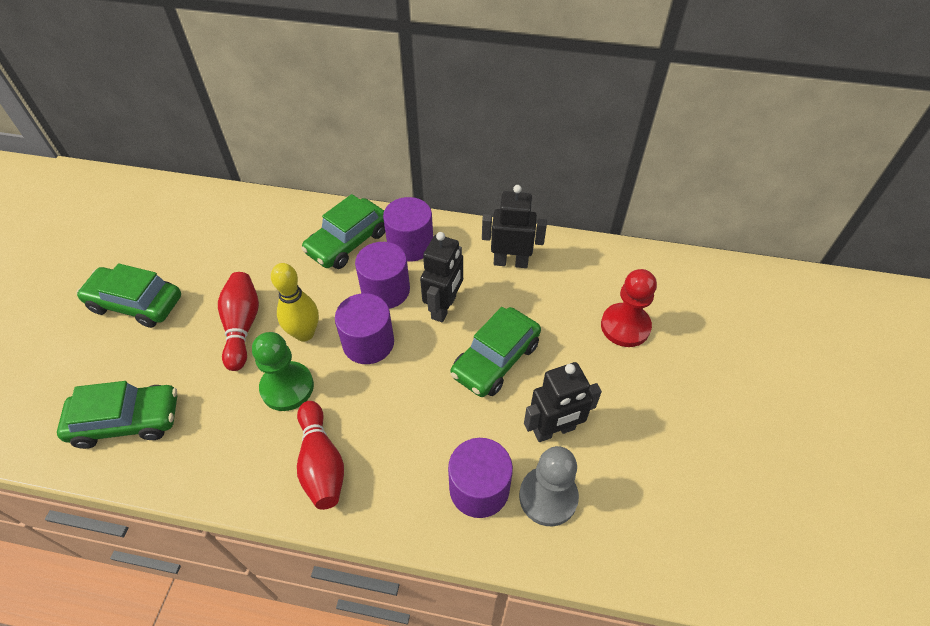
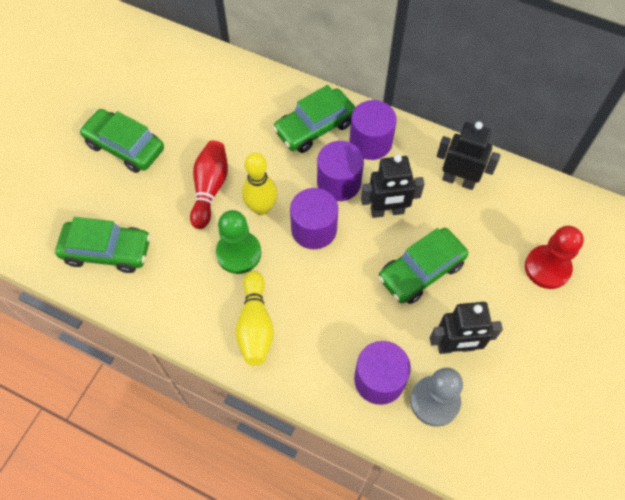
camera: 15 degrees right, 10 degrees up
red bowling pin [297,401,344,510] -> yellow bowling pin [235,271,274,366]
black robot [420,232,463,322] -> black robot turned 45 degrees clockwise [361,155,425,218]

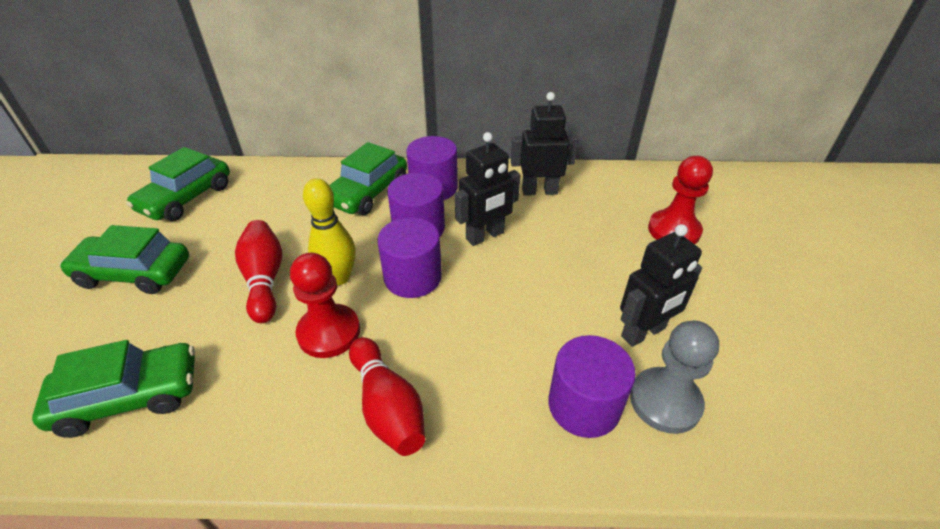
camera: 25 degrees left, 20 degrees down
green pawn [216,210,261,274] -> red pawn [290,253,360,358]
yellow bowling pin [235,271,274,366] -> red bowling pin [349,337,425,456]
green car [378,228,468,304] -> green car moved to [126,147,230,221]

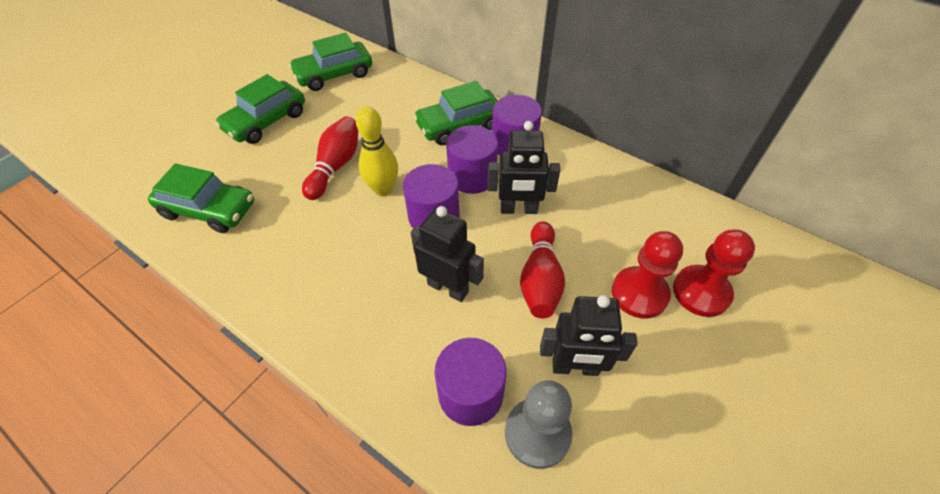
camera: 35 degrees right, 10 degrees up
green car [59,225,189,294] -> green car turned 90 degrees counterclockwise [215,74,305,144]
red pawn [290,253,360,358] -> red pawn moved to [612,231,683,319]
red bowling pin [349,337,425,456] -> red bowling pin moved to [520,221,565,318]
black robot [511,92,579,196] -> black robot moved to [411,206,484,302]

